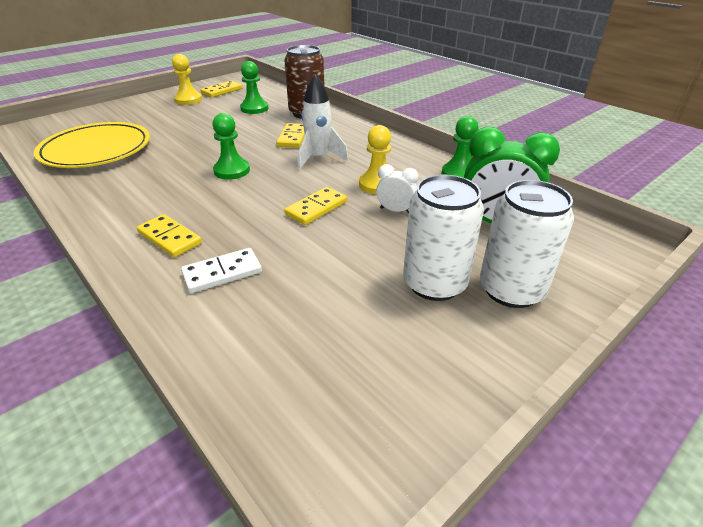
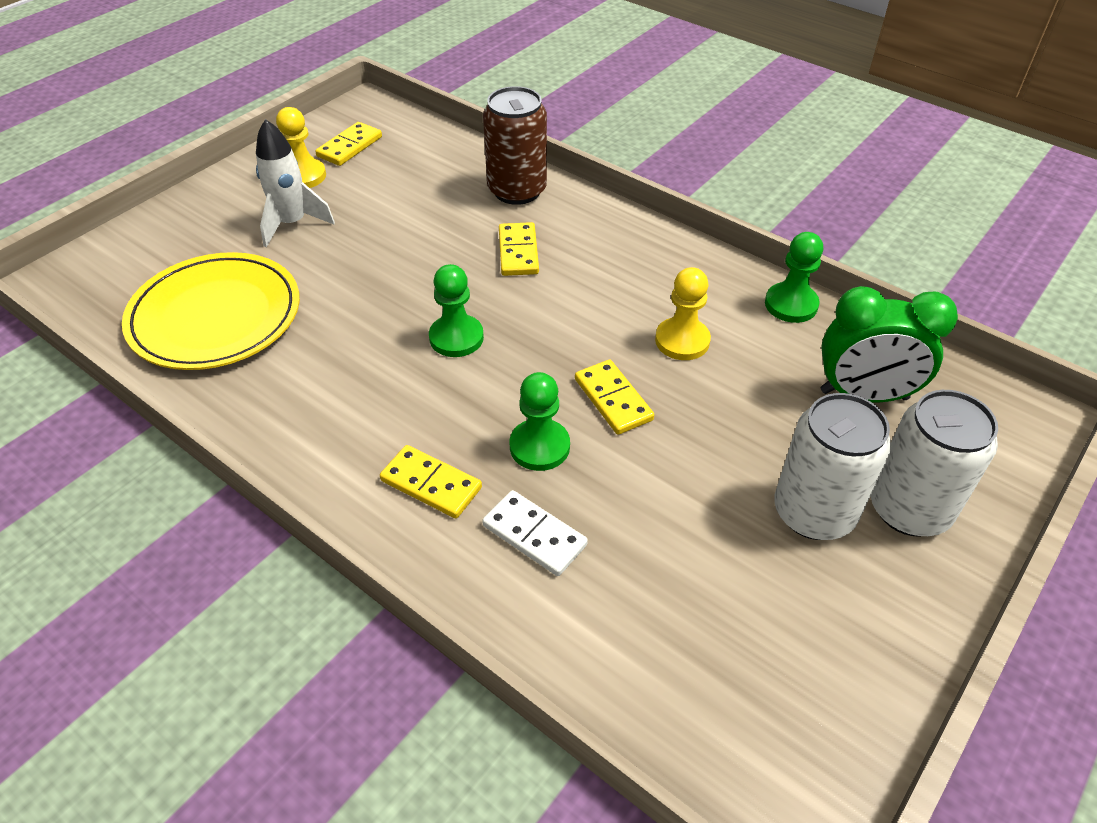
camera: 10 degrees left, 10 degrees up
white domino [181,248,262,293] -> white domino turned 75 degrees clockwise [482,490,588,576]
green pawn [240,61,268,114] -> green pawn moved to [510,372,570,471]
yellow domino [284,187,347,225] -> yellow domino turned 60 degrees counterclockwise [575,360,654,435]
white rocket [298,74,348,170] -> white rocket moved to [256,119,335,247]
white clock [376,164,418,213] -> none

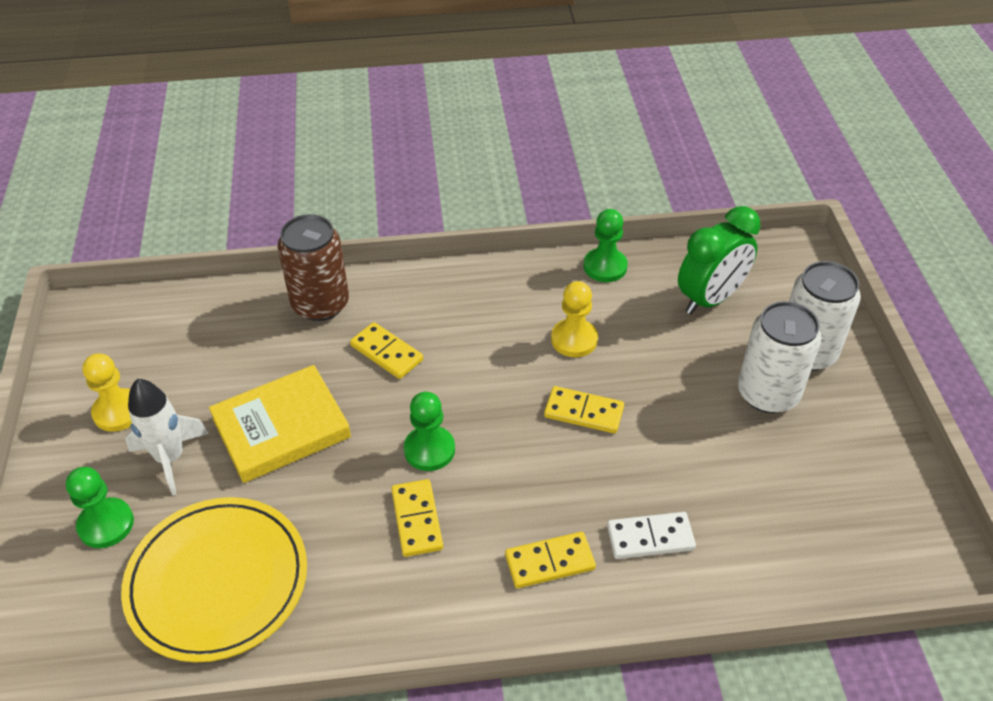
camera: 45 degrees left, 0 degrees up
yellow domino [315,122,382,166] -> yellow domino moved to [391,479,443,557]
green pawn [510,372,570,471] -> green pawn moved to [66,467,134,548]
none -> yellow book [209,365,351,483]

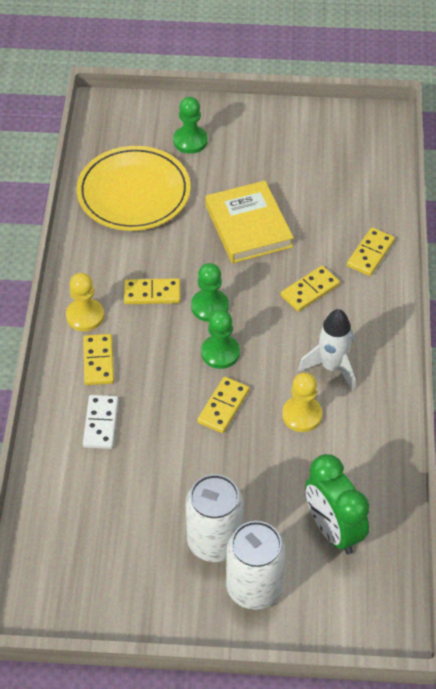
camera: 100 degrees right, 5 degrees up
yellow pawn [82,353,132,432] -> yellow pawn moved to [66,273,104,331]
white rocket [125,379,209,495] -> white rocket moved to [298,309,355,391]
brown can [278,214,349,321] -> yellow domino [347,227,395,276]
green pawn [584,209,628,282] -> green pawn moved to [201,310,240,369]

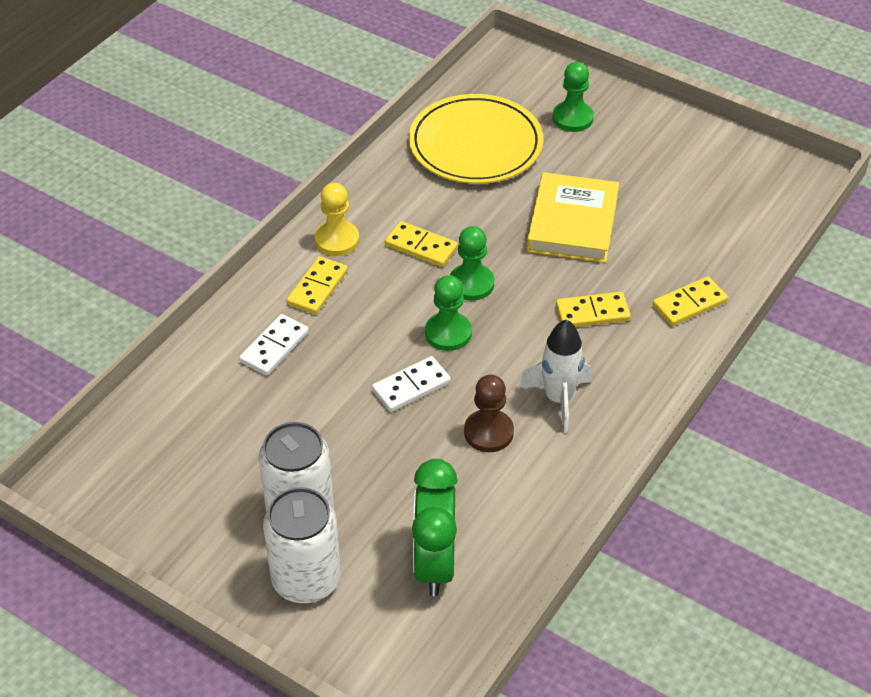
camera: 30 degrees right, 5 degrees down
yellow domino [197,377,250,433] -> white domino [372,356,451,412]
yellow pawn [282,373,322,432] -> brown pawn [464,375,514,452]

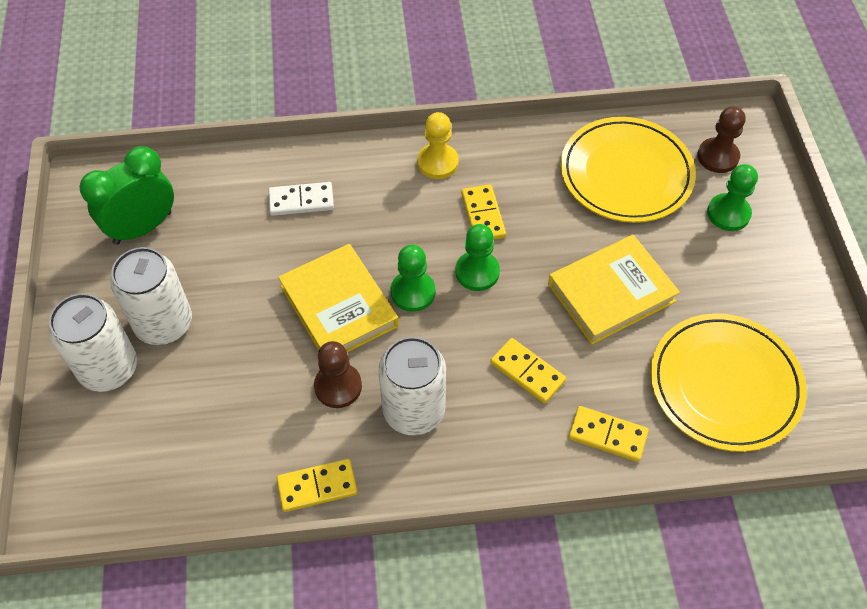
camera: 50 degrees right, 10 degrees up
yellow domino [287,256,348,314] -> yellow domino moved to [276,459,357,512]
white domino [372,356,451,412] -> yellow book [278,244,399,353]
green clock [412,459,458,596] -> green clock moved to [79,146,174,245]
white rocket [519,319,593,433] -> white can [378,337,446,435]
none -> yellow plate [650,313,807,452]
none -> brown pawn [697,106,746,173]

